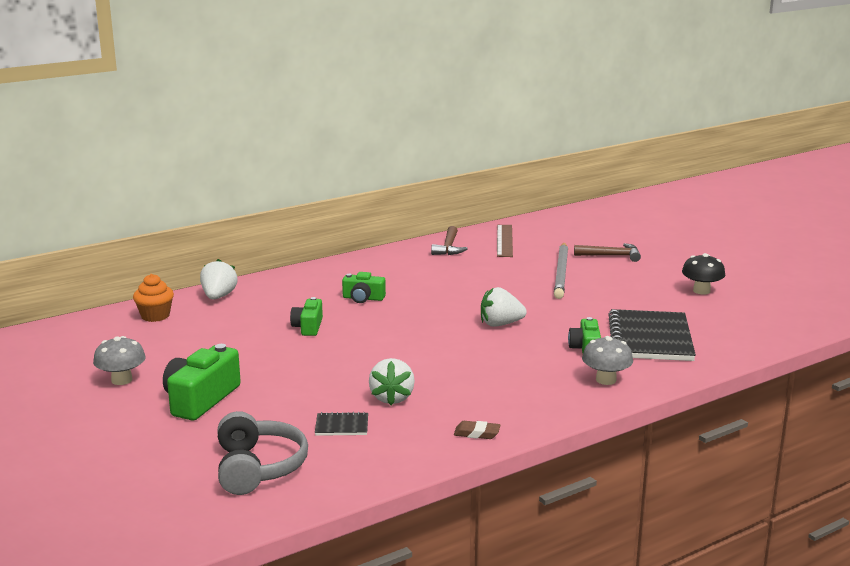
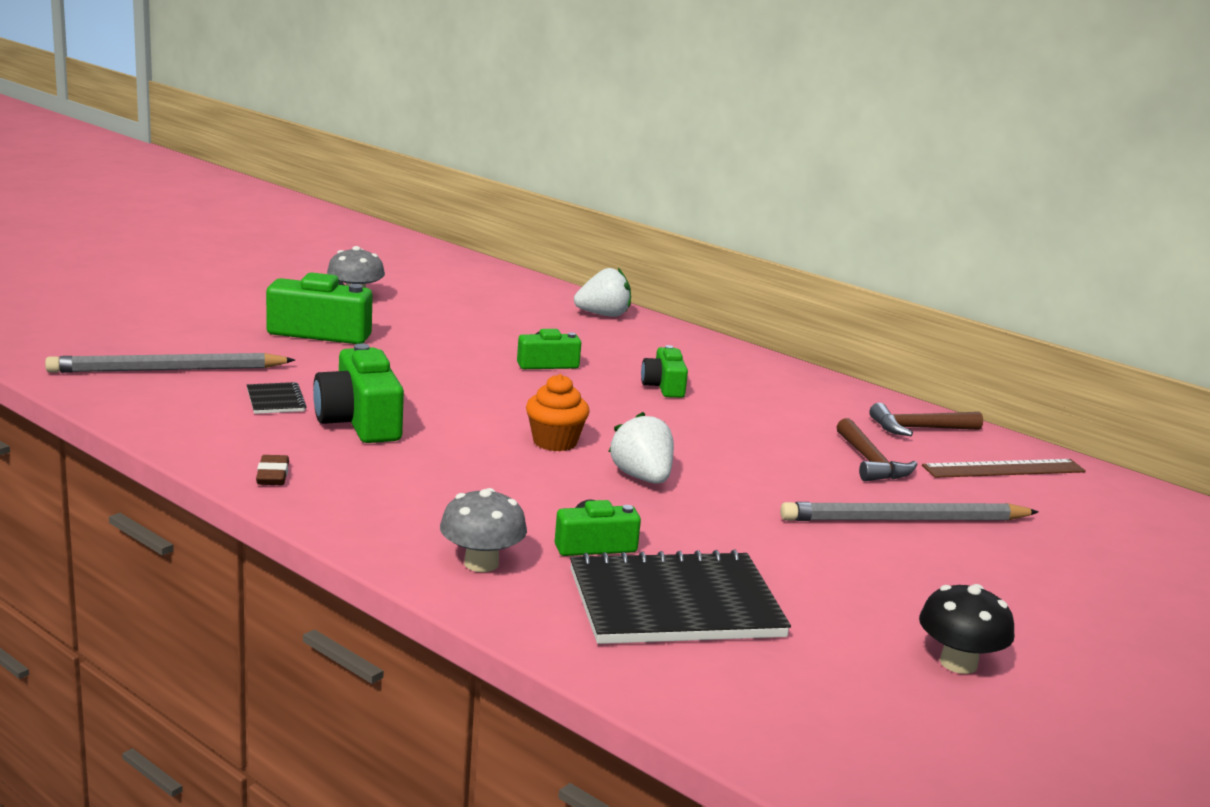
camera: 70 degrees right, 0 degrees up
orange cupcake [133,274,174,322] -> orange cupcake moved to [526,374,590,451]
grey headphones [217,411,308,495] -> grey pencil [45,353,295,373]
white strawberry [369,358,415,405] -> green camera [313,344,404,443]
brown hammer [574,243,641,262] -> brown hammer moved to [837,418,917,481]

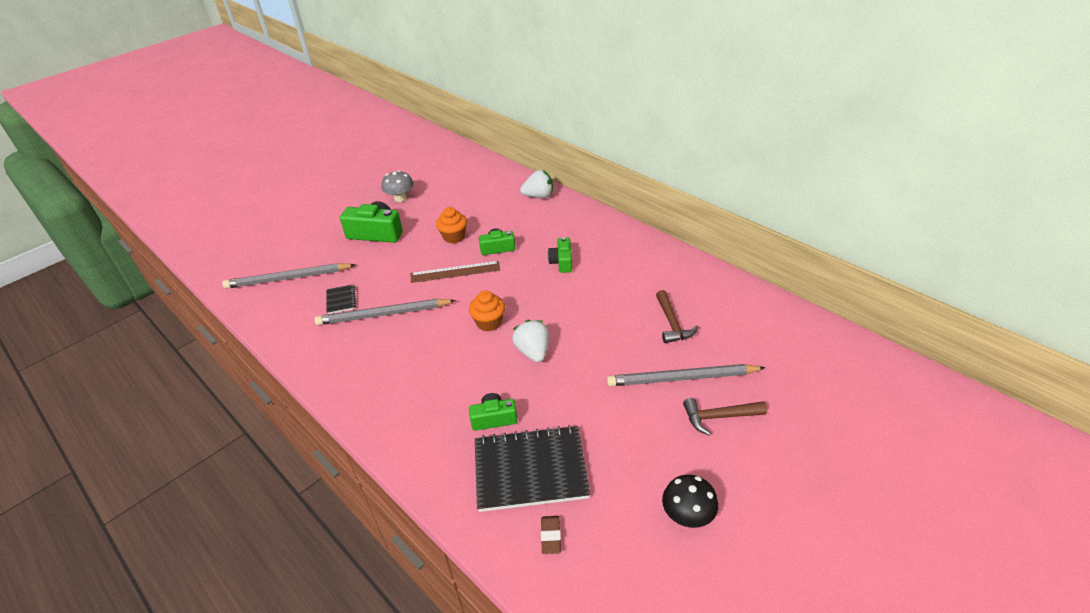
camera: 10 degrees right, 20 degrees up
brown eraser [256,455,289,485] -> brown eraser moved to [541,516,561,554]
green camera [313,344,404,443] -> grey pencil [315,299,456,325]
grey mushroom [440,488,527,572] -> none
brown hammer [869,403,983,436] -> brown hammer moved to [683,398,767,436]
brown ruler [922,459,1086,478] -> brown ruler moved to [411,261,500,283]
none -> orange cupcake [436,207,467,243]

